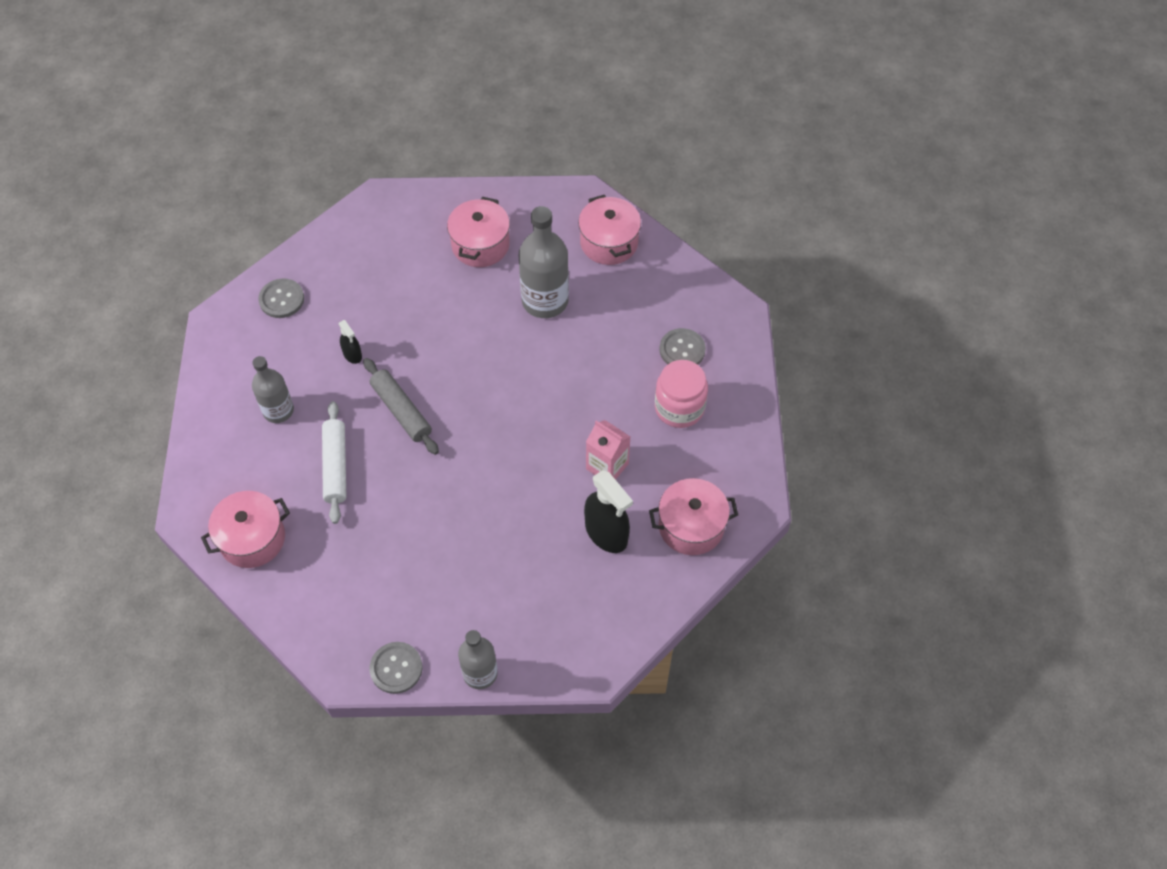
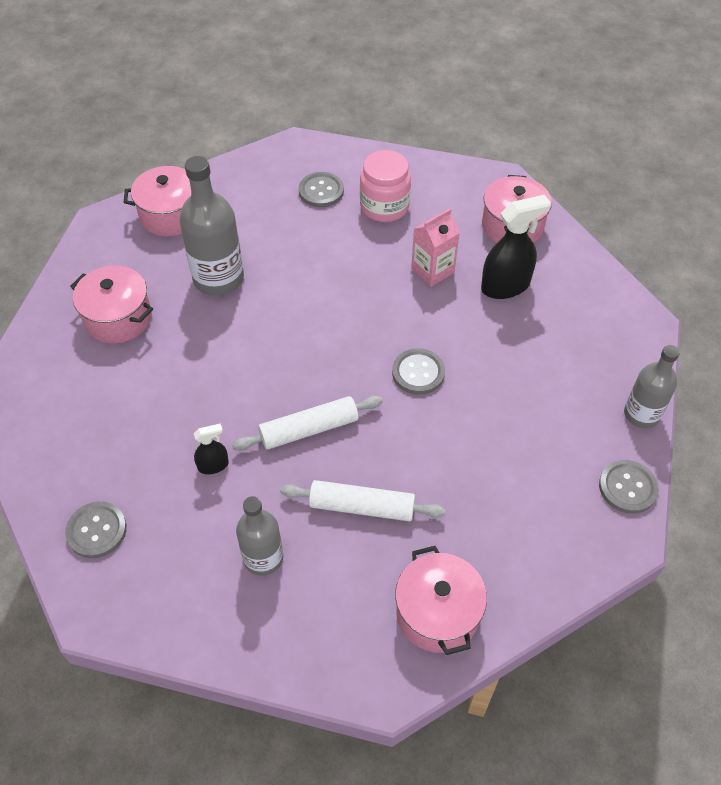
camera: 75 degrees left, 5 degrees down
grey rolling pin [363,358,439,455] -> white rolling pin [232,396,383,451]
none -> grey button [392,348,445,395]

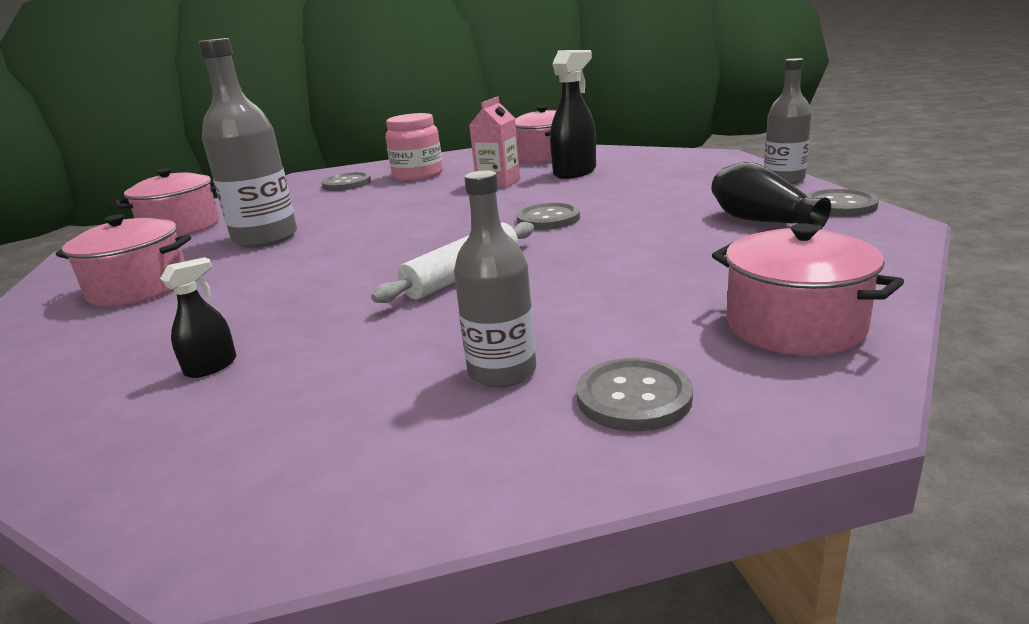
camera: 25 degrees left, 30 degrees down
grey button [65,501,127,558] -> grey button moved to [577,358,693,431]
black spray bottle [194,423,229,474] -> black spray bottle moved to [160,257,236,378]
white rolling pin [280,480,445,522] -> none
none -> black vase [712,162,831,230]

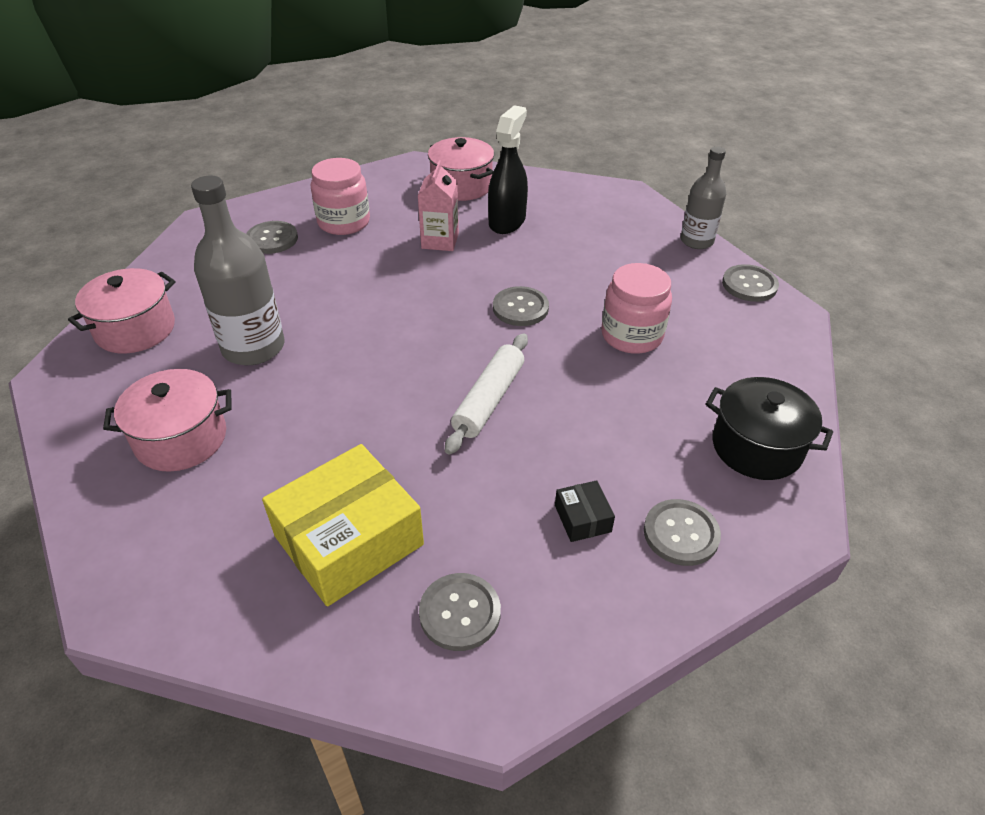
camera: 20 degrees left, 20 degrees up
black spray bottle [160,257,236,378] -> yellow box [262,444,424,606]
grey bottle [454,170,536,388] -> black box [555,480,615,542]
black vase [712,162,831,230] -> none
pink pot [712,223,904,355] -> black pot [706,377,833,480]
none -> grey button [419,573,501,651]
none -> pink jar [601,263,672,354]

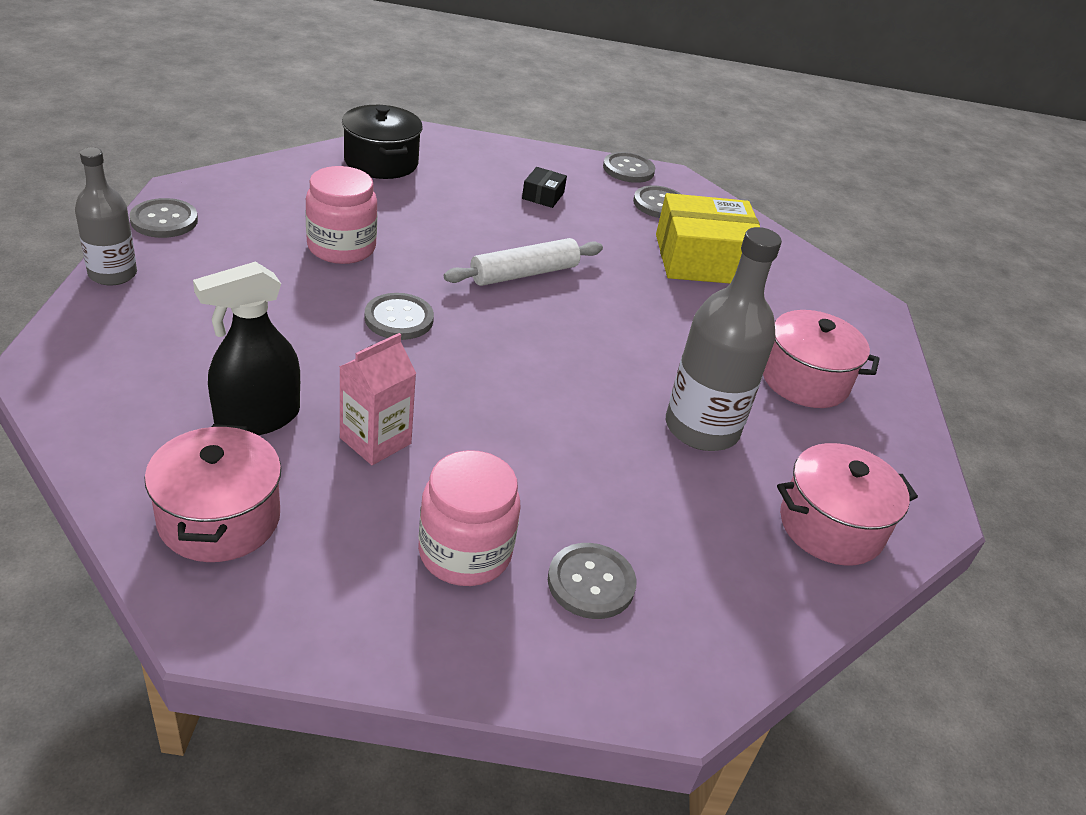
camera: 150 degrees left, 5 degrees down
grey button [644,499,721,566] -> grey button moved to [603,152,655,183]

